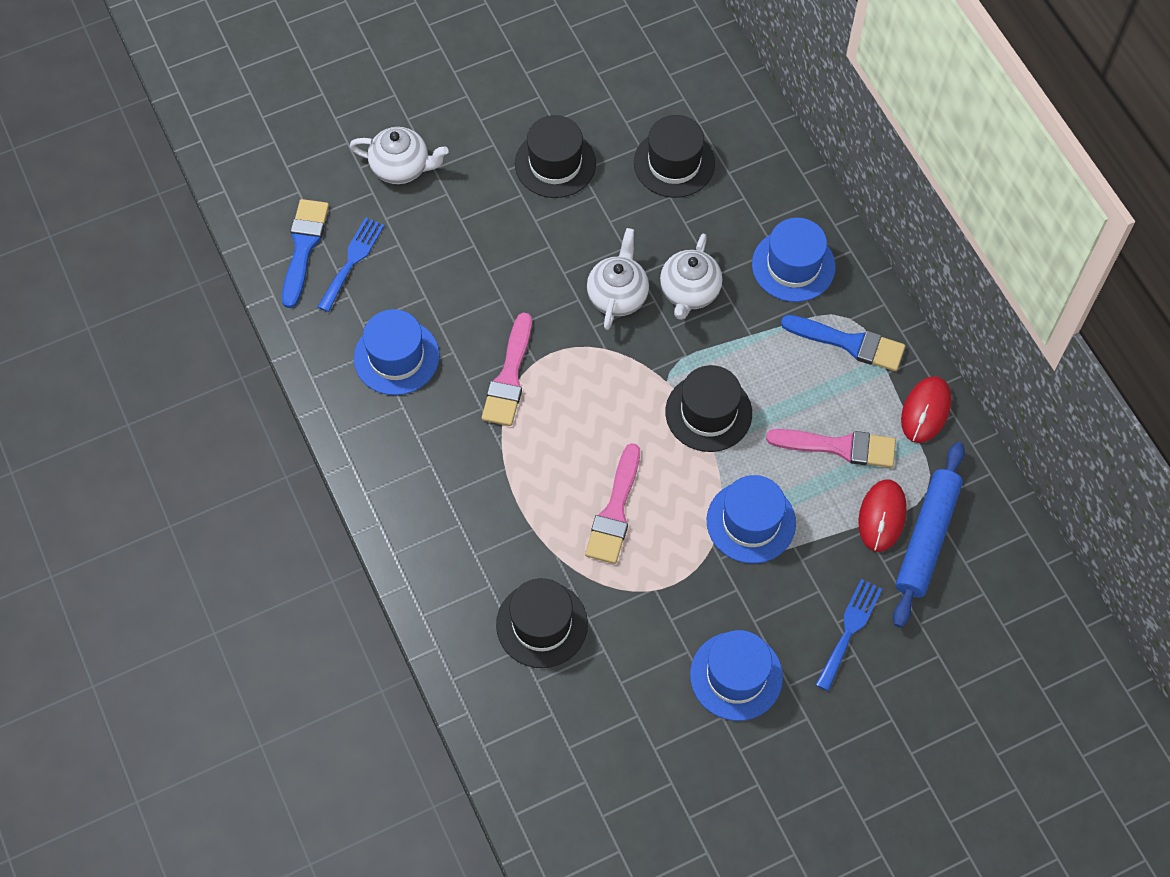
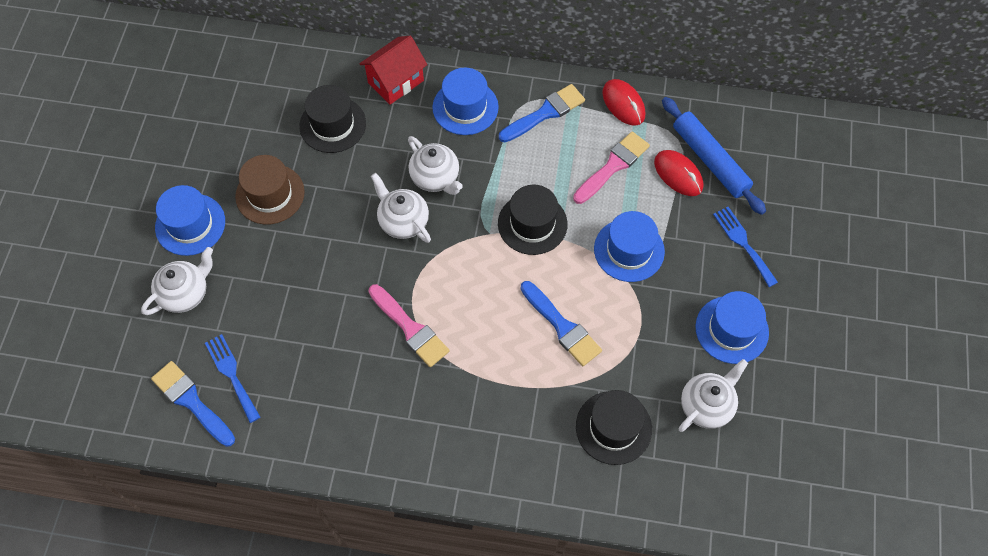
camera: 55 degrees left, 0 degrees up
blue hat [354,309,440,395] -> blue hat moved to [155,185,225,256]
black hat [515,115,596,198] -> brown hat [235,155,305,224]
pink brush [585,443,640,564] -> blue brush [520,281,602,366]
none -> red house [359,36,427,105]
none -> white teapot [678,359,748,432]

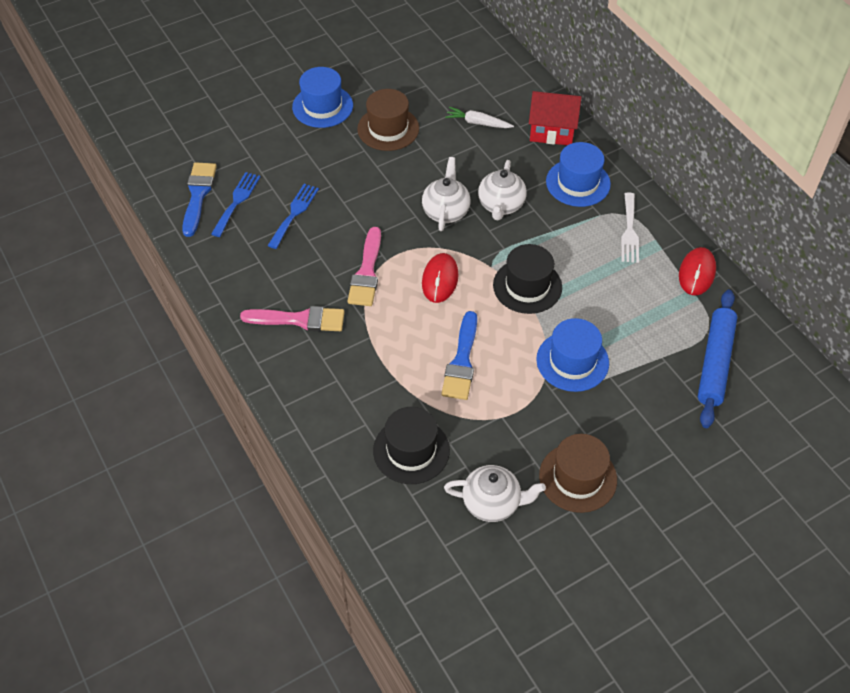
camera: 50 degrees right, 10 degrees down
white teapot [141,247,213,315] -> none
black hat [299,85,366,153] -> white carrot [445,107,514,128]
blue brush [499,84,585,143] -> white fork [621,192,639,263]
pink brush [573,131,650,204] -> pink brush moved to [240,306,345,331]
red mouse [654,150,703,196] -> red mouse moved to [422,253,458,303]
blue hat [695,291,769,364] -> brown hat [539,434,617,513]
blue fork [713,207,778,287] -> blue fork moved to [267,184,319,249]

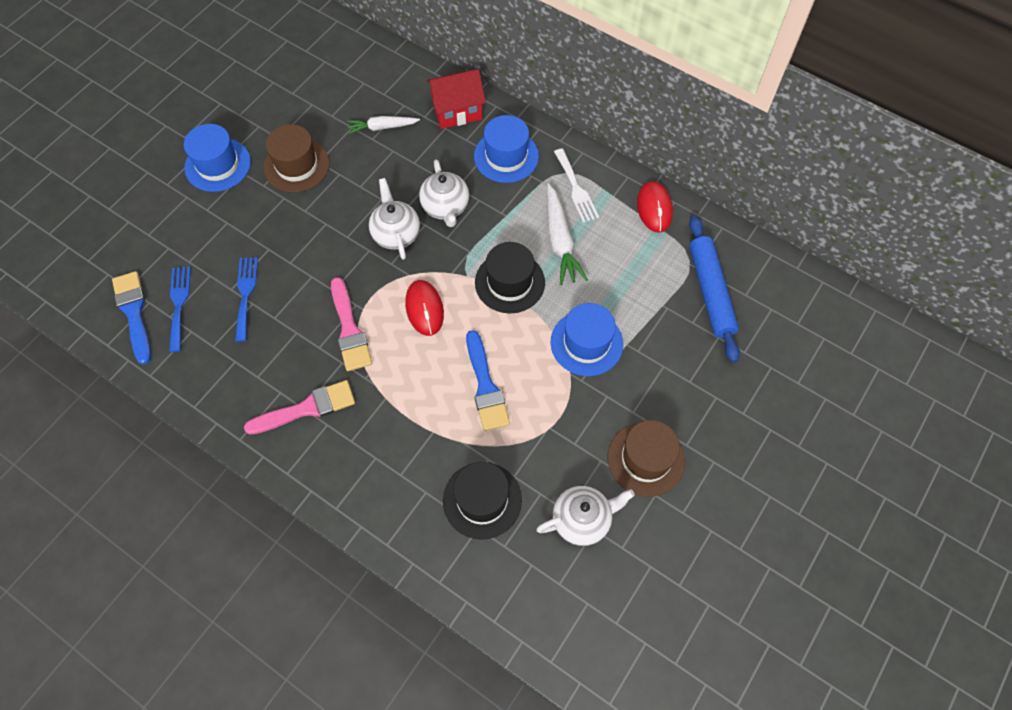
camera: 25 degrees left, 10 degrees up
none -> white carrot [547,183,588,285]

